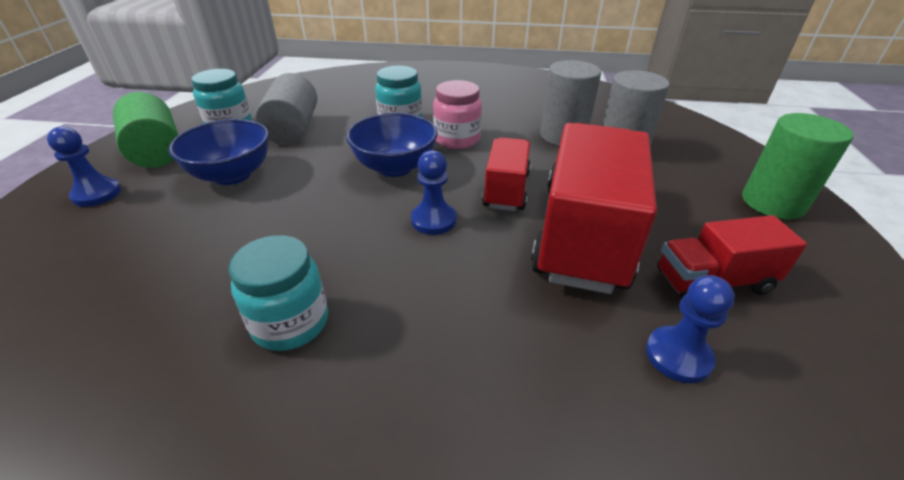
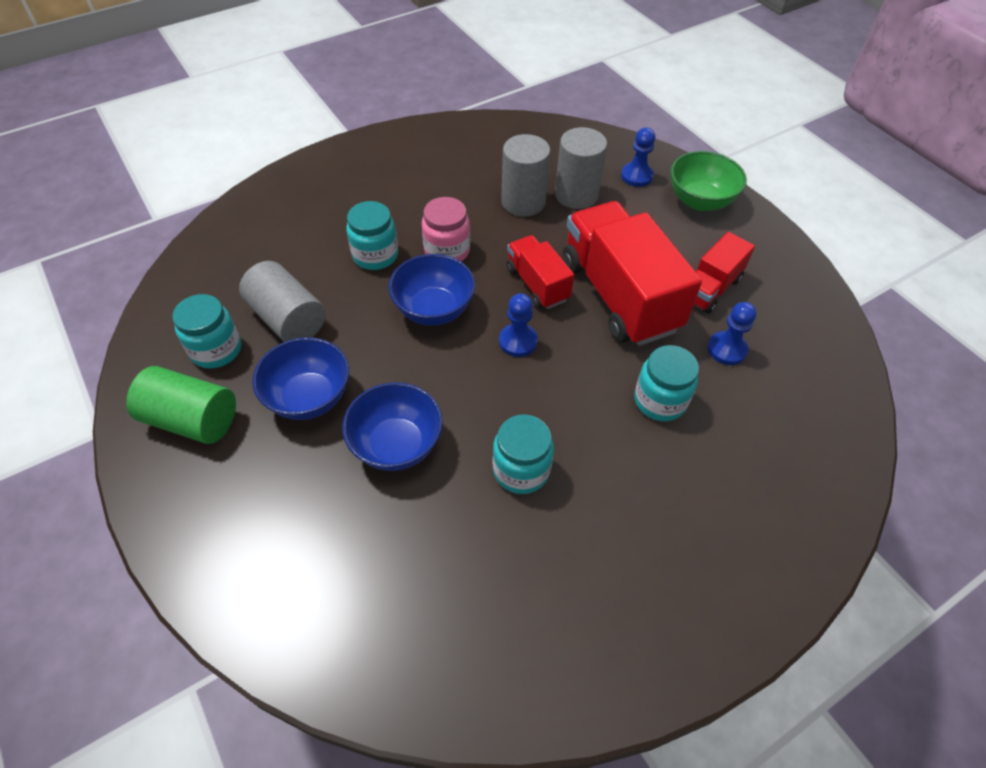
camera: 40 degrees left, 15 degrees up
blue pawn [47,127,121,207] -> blue pawn moved to [621,128,655,187]
green cylinder [742,113,854,219] -> green bowl [670,151,747,211]
none -> blue bowl [342,382,443,471]
none -> turquoise jar [634,345,699,421]

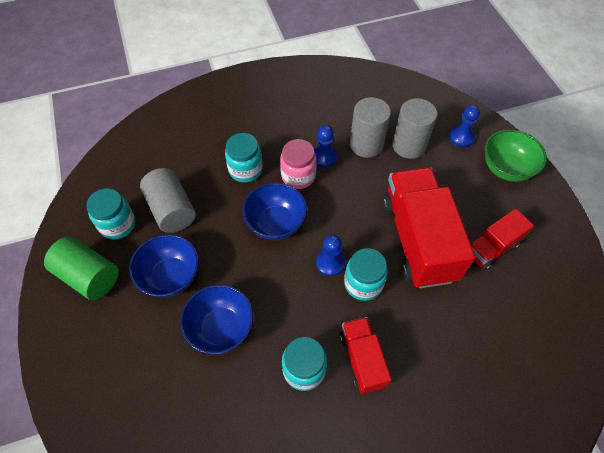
camera: 15 degrees right, 5 degrees up
red truck [506,235,574,309] -> red truck moved to [340,317,392,394]
turquoise jar [634,345,699,421] -> turquoise jar moved to [344,248,388,301]
blue pawn [707,302,757,365] -> blue pawn moved to [314,125,337,168]

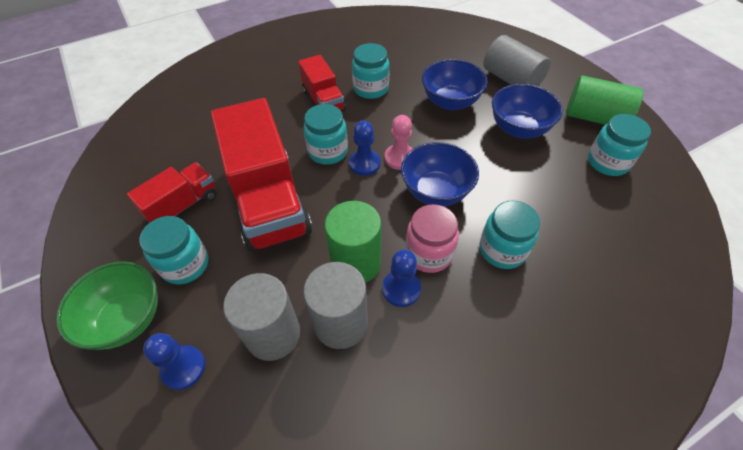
camera: 170 degrees right, 5 degrees down
grey cylinder [140,168,196,233] -> grey cylinder moved to [483,35,551,86]
none -> turquoise jar [139,216,208,284]
none -> green cylinder [325,201,381,283]
none -> pink pawn [385,115,413,170]

